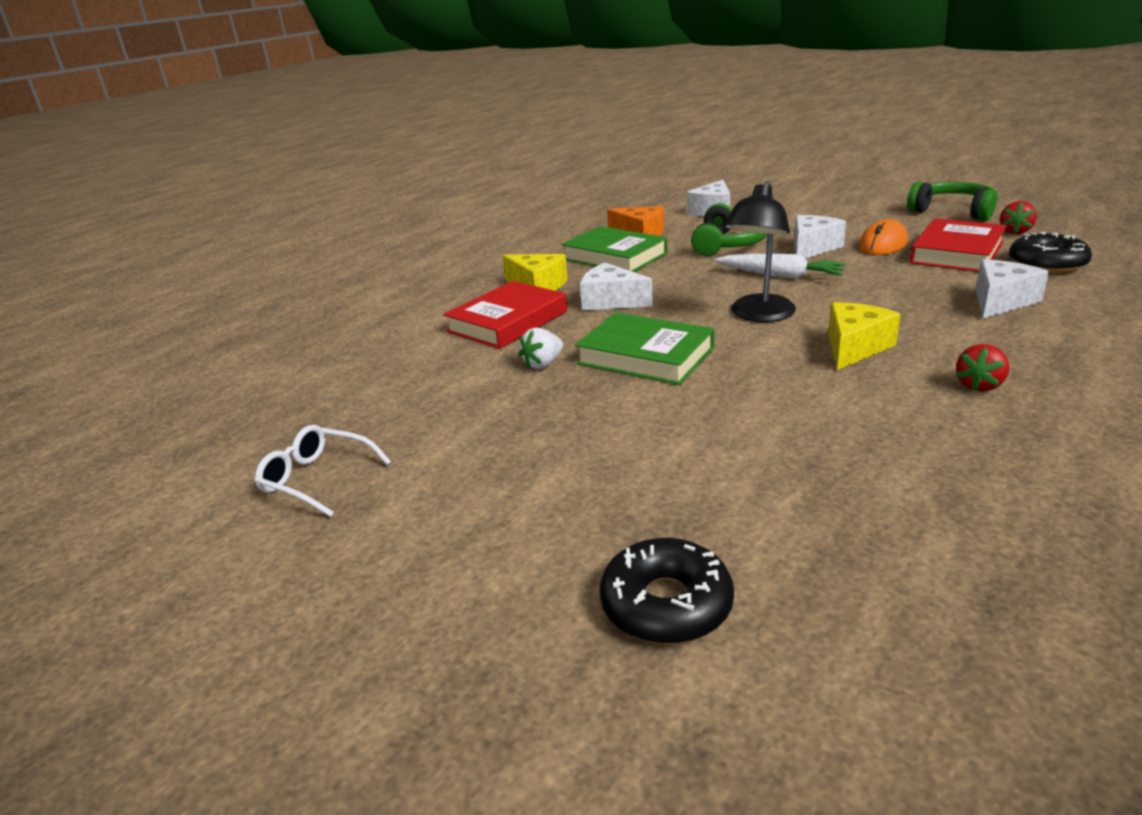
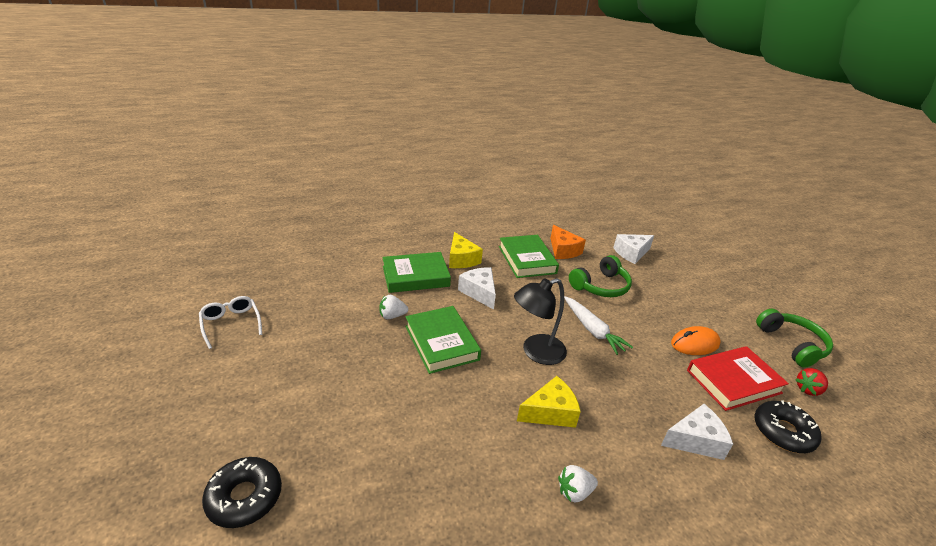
camera: 30 degrees right, 5 degrees up
red book [443,281,567,349] -> green book [382,252,451,293]
white cheese [794,215,846,259] -> none
red strawberry [956,344,1009,392] -> white strawberry [558,465,598,502]

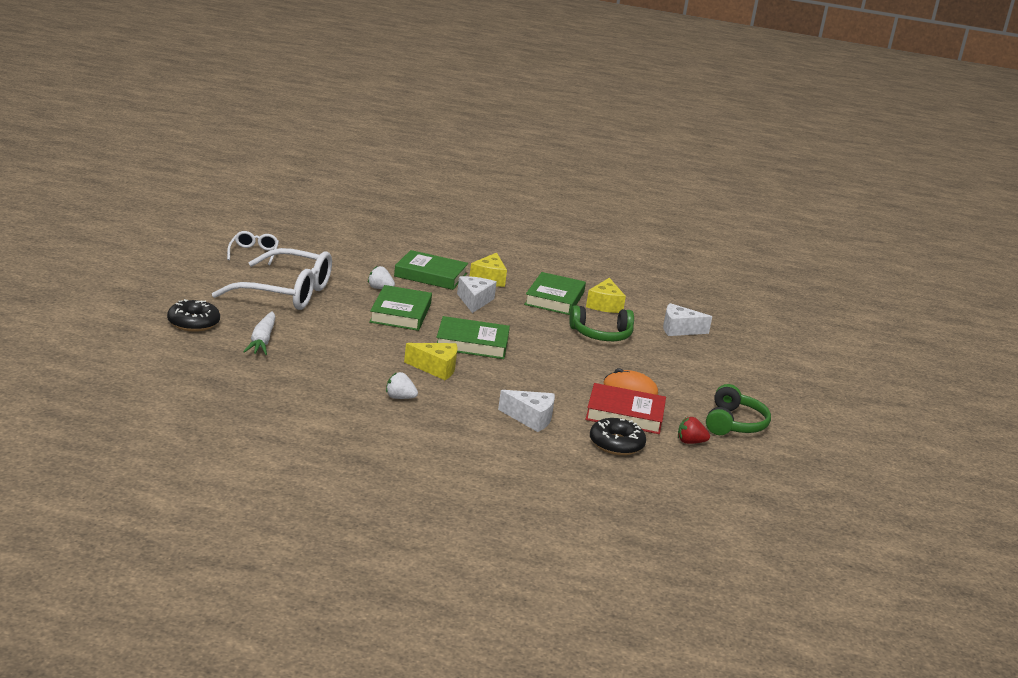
camera: 30 degrees right, 10 degrees down
black lamp [514,278,567,365] -> green book [436,316,510,359]
orange cheese [551,225,586,259] -> yellow cheese [586,278,626,313]
white carrot [564,296,633,355] -> white carrot moved to [243,311,275,355]
none -> white glasses [212,248,332,310]

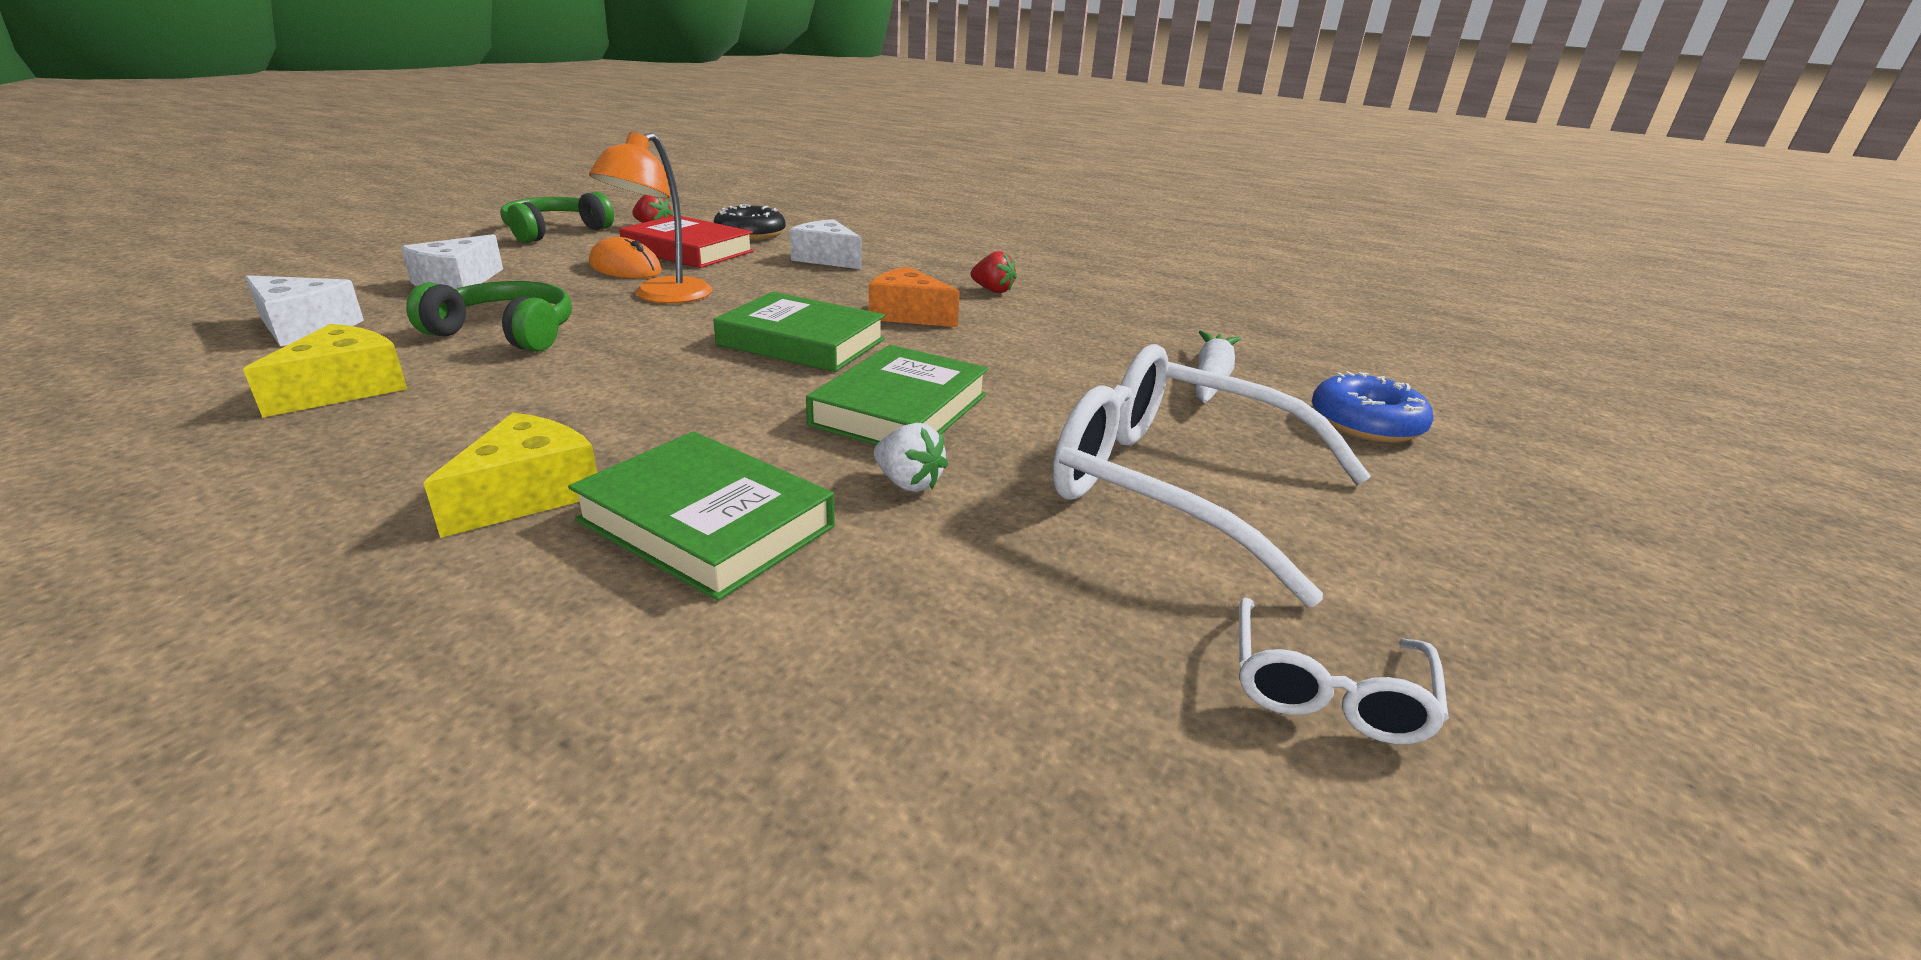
camera: 160 degrees left, 5 degrees up
black donut [167,299,220,332] -> blue donut [1312,371,1433,443]
white strawberry [386,372,418,399] -> red strawberry [971,251,1017,293]
yellow cheese [404,343,458,380] -> orange cheese [869,267,960,327]
white cheese [457,276,497,313] -> white cheese moved to [401,234,503,289]
green book [524,272,586,315] -> none
none -> orange lamp [589,132,712,304]

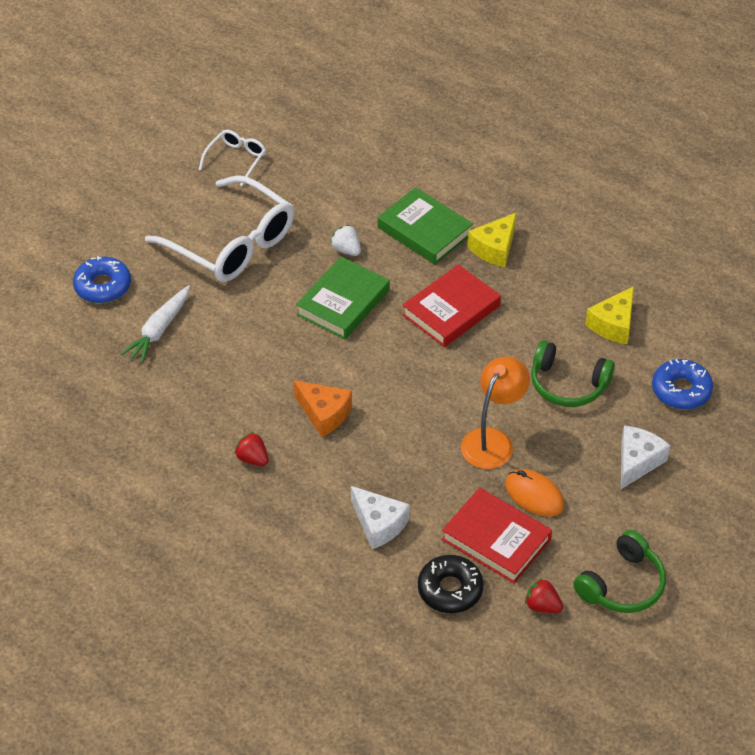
camera: 170 degrees left, 20 degrees up
white cheese [245,275,364,346] -> blue donut [652,359,713,410]
green book [713,292,885,372] -> none
none -> red book [402,264,501,347]

